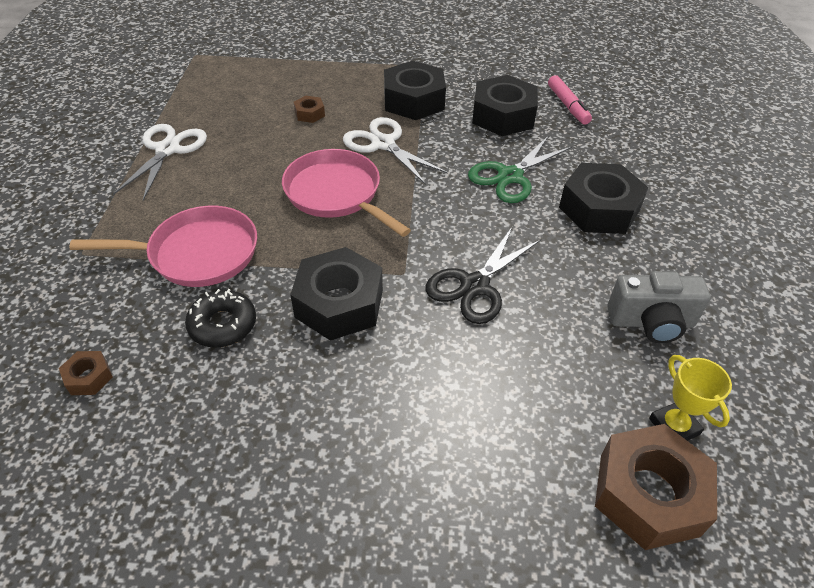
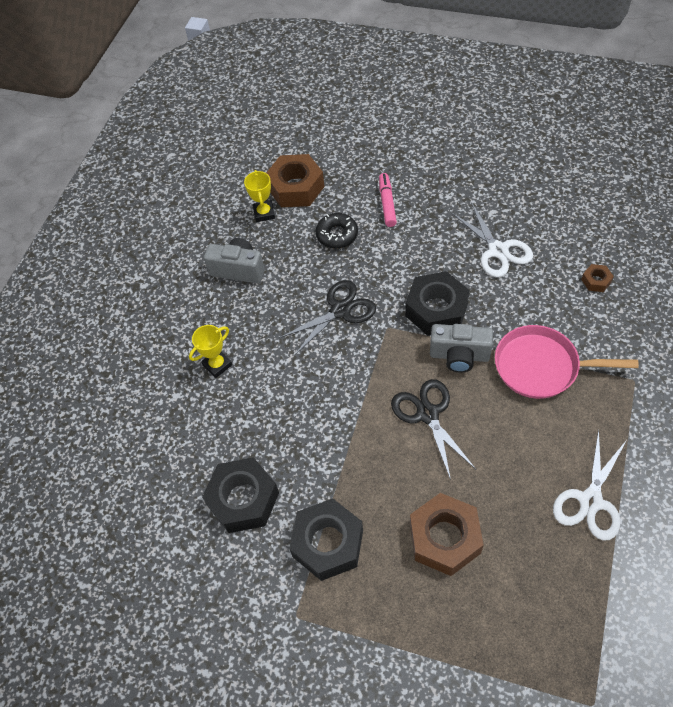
camera: 160 degrees left, 10 degrees up
black donut [185,289,256,348] -> black donut moved to [316,213,358,249]
pink pan [282,149,411,237] -> black scissors [391,379,476,480]
brown nut [294,96,325,123] -> brown nut [410,493,484,576], size x2.20
white scissors [343,117,448,185] -> white scissors moved to [452,202,533,277]
green scissors [468,135,572,203] -> none
pink marker [548,75,592,125] -> pink marker moved to [379,173,397,227]
black nut [559,163,649,234] -> yellow trophy [189,325,232,378]
none -> grey camera [430,324,493,373]

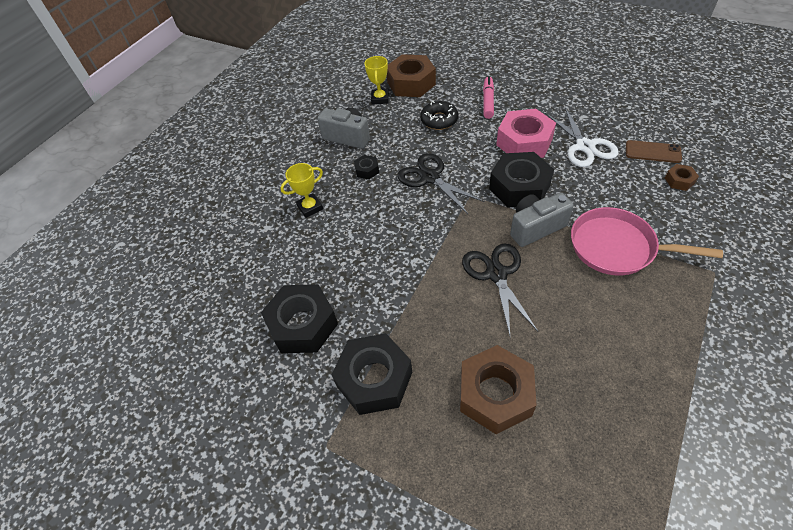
camera: 10 degrees right, 5 degrees down
black scissors [279,280,376,356] -> black scissors turned 105 degrees counterclockwise [397,153,485,214]
grey camera [430,324,493,373] -> grey camera turned 135 degrees clockwise [510,193,574,247]
white scissors [553,429,627,541] -> none
none -> black nut [354,155,379,179]
none -> pink nut [496,109,556,158]
none -> brown phone [626,140,682,163]

